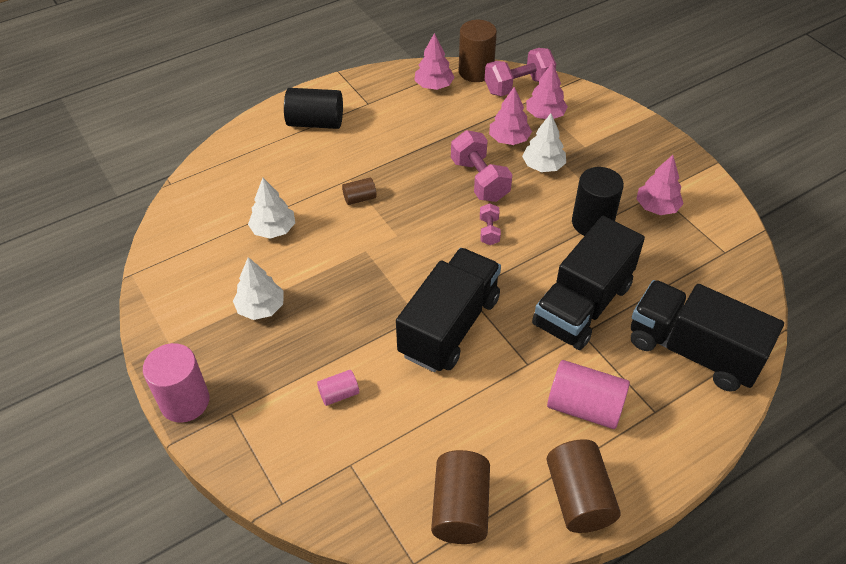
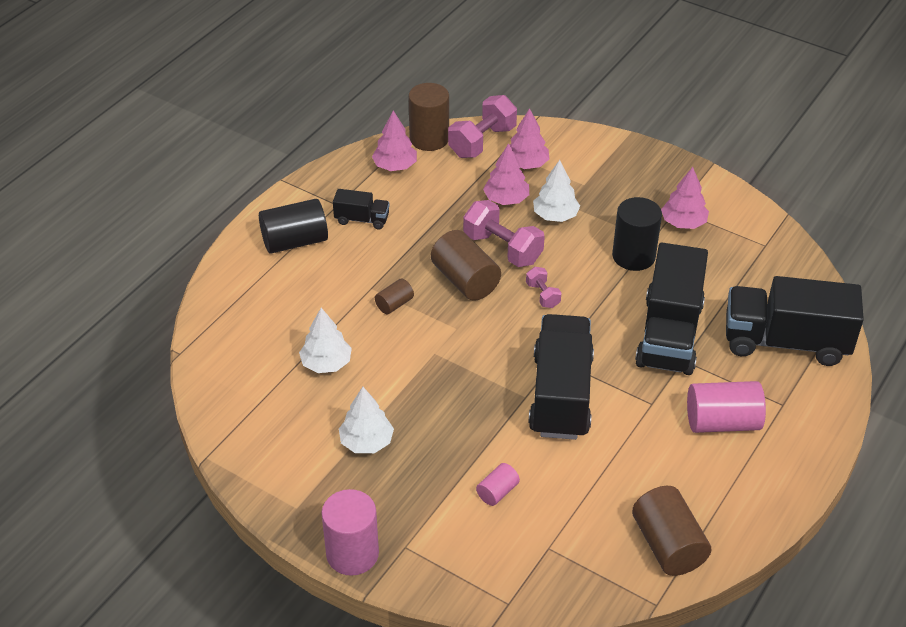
camera: 25 degrees left, 5 degrees down
brown cylinder [546,439,621,533] -> brown cylinder moved to [431,230,501,301]
none -> black truck [333,189,390,229]

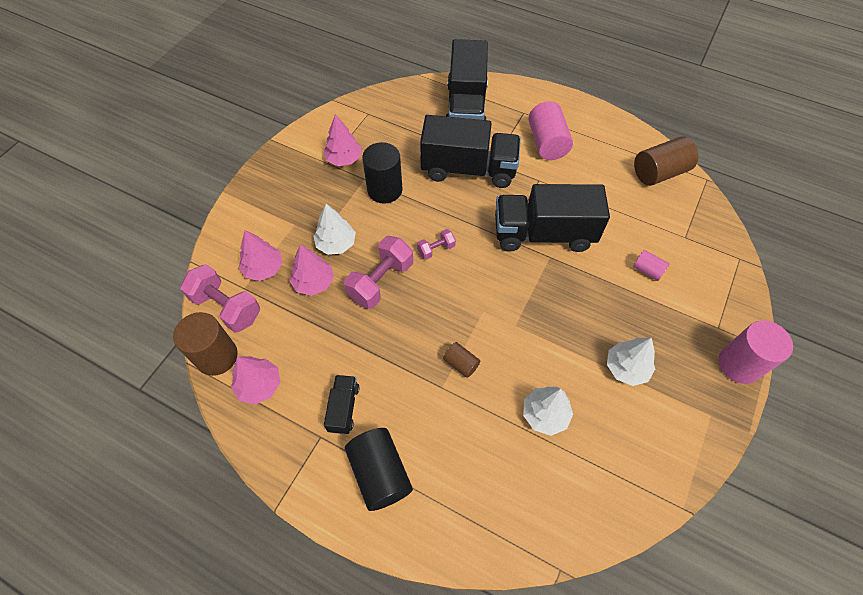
camera: 95 degrees left, 15 degrees up
brown cylinder [431,230,501,301] -> none

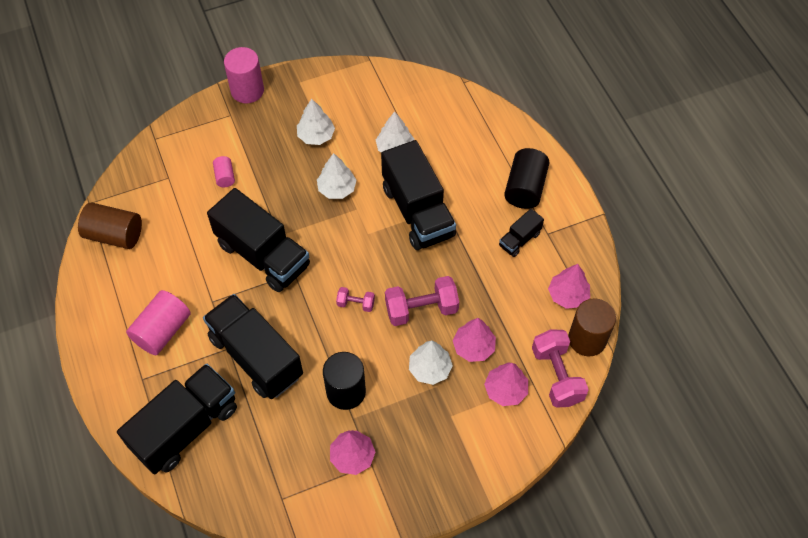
camera: 140 degrees left, 0 degrees up
brown cylinder [443,342,480,378] -> black truck [381,140,456,250]
none -> white tree [317,153,356,199]

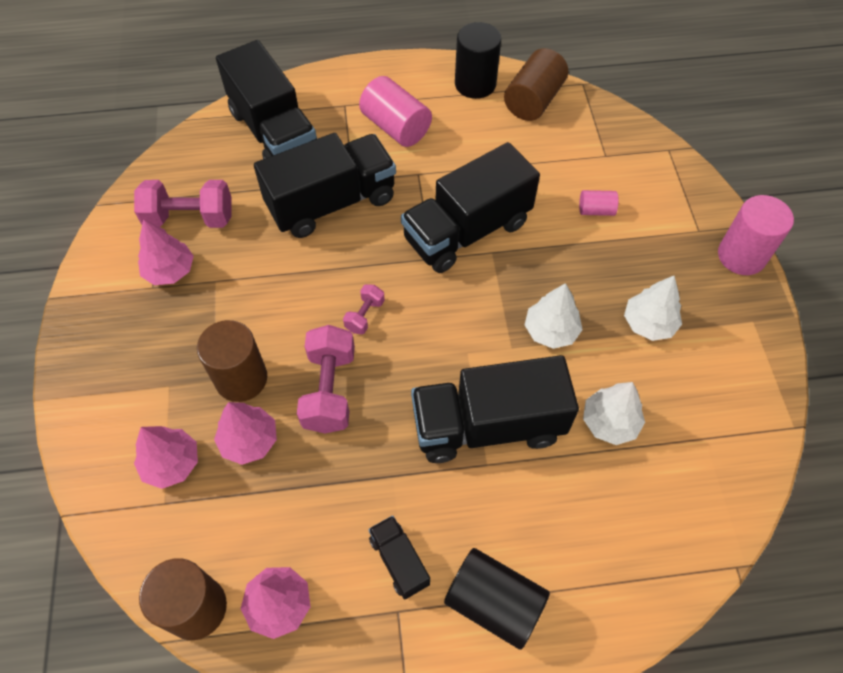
camera: 105 degrees right, 0 degrees up
black cylinder [323,352,366,410] -> black cylinder moved to [455,22,501,99]
white tree [409,341,453,385] -> brown cylinder [197,320,267,402]
pink dumbbell [532,330,589,407] -> pink dumbbell moved to [134,180,232,228]

